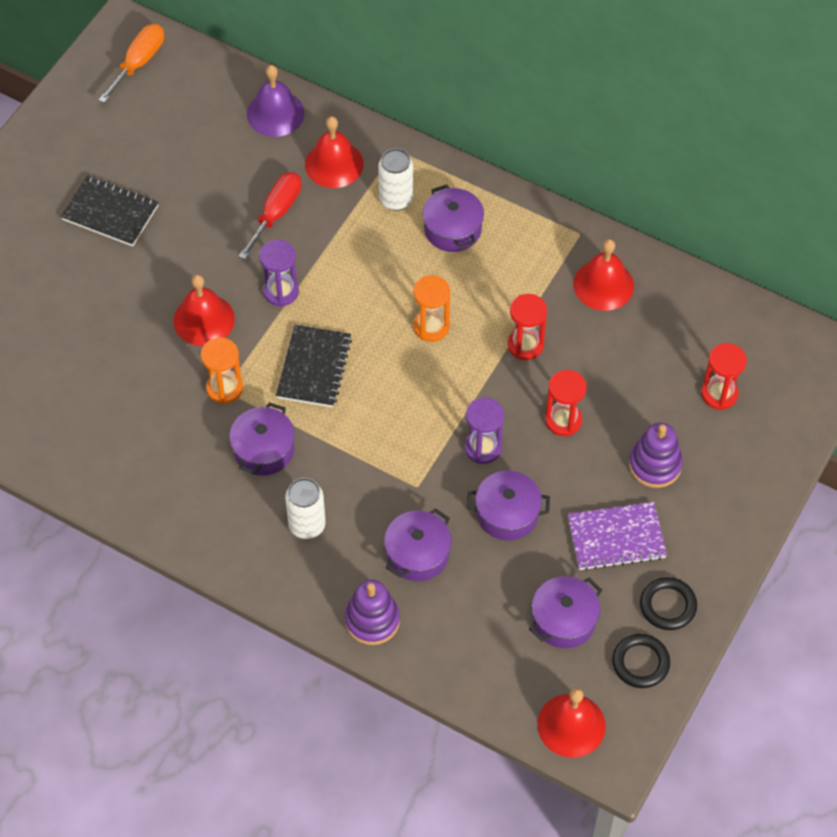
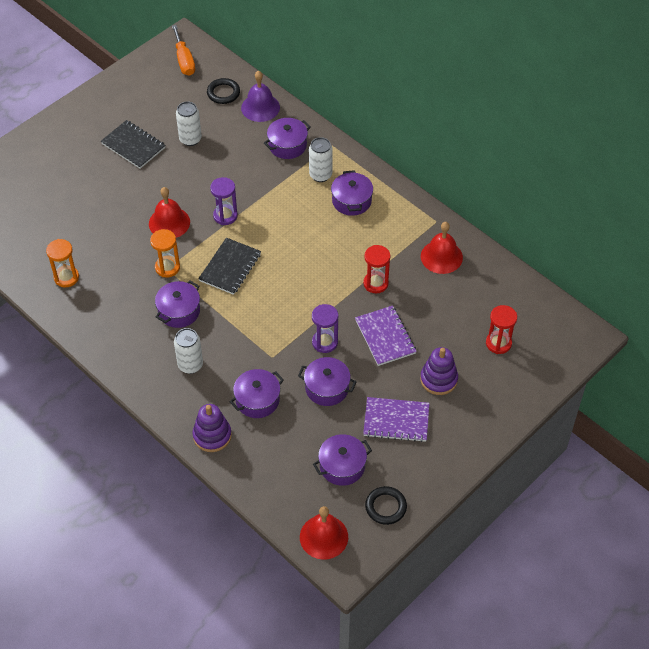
camera: 15 degrees right, 5 degrees down
orange screwdriver [98,24,164,103] -> orange screwdriver turned 120 degrees clockwise [172,25,195,76]
red screwdriver [239,172,301,259] -> none
red bell [305,116,364,188] -> purple pot [264,118,311,159]
orange hourglass [413,275,450,342] -> orange hourglass moved to [46,239,79,287]
red hourglass [545,370,587,436] -> purple notebook [355,305,417,366]
black ring [640,577,697,630] -> black ring moved to [207,78,240,104]
none -> white can [176,102,202,146]

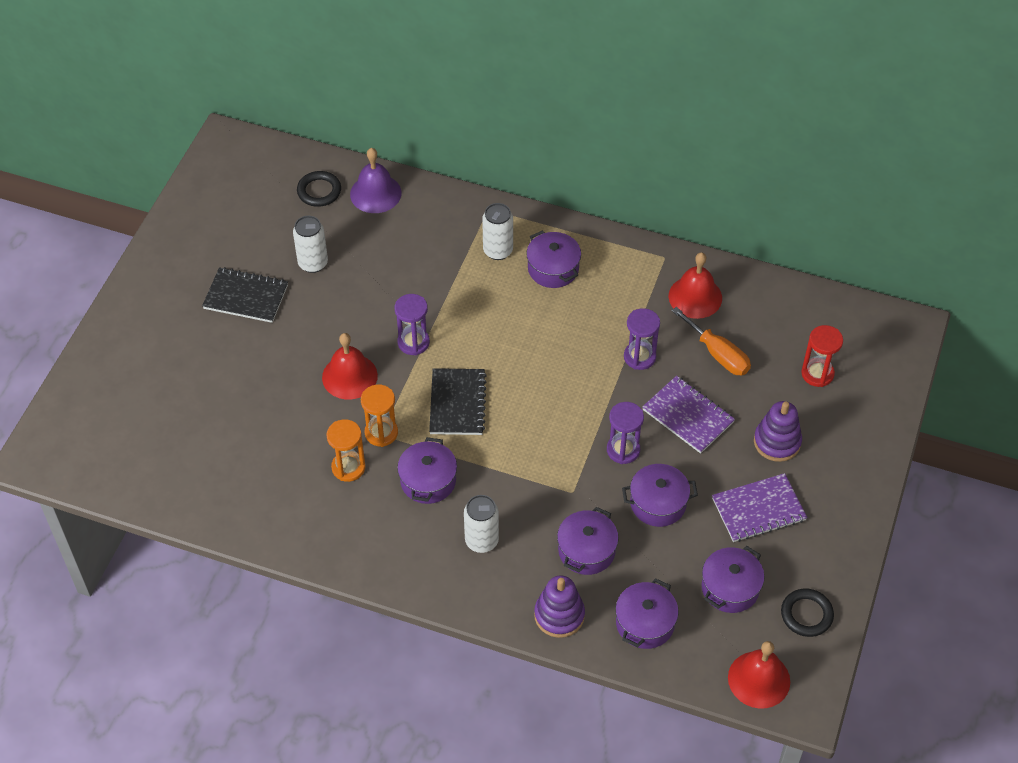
camera: 25 degrees left, 0 degrees up
orange hourglass [46,239,79,287] -> orange hourglass moved to [326,419,366,482]
orange screwdriver [172,25,195,76] -> orange screwdriver moved to [672,307,751,375]
purple pot [264,118,311,159] -> purple pot moved to [615,578,679,649]
red hourglass [363,245,390,293] -> purple hourglass [624,308,660,370]

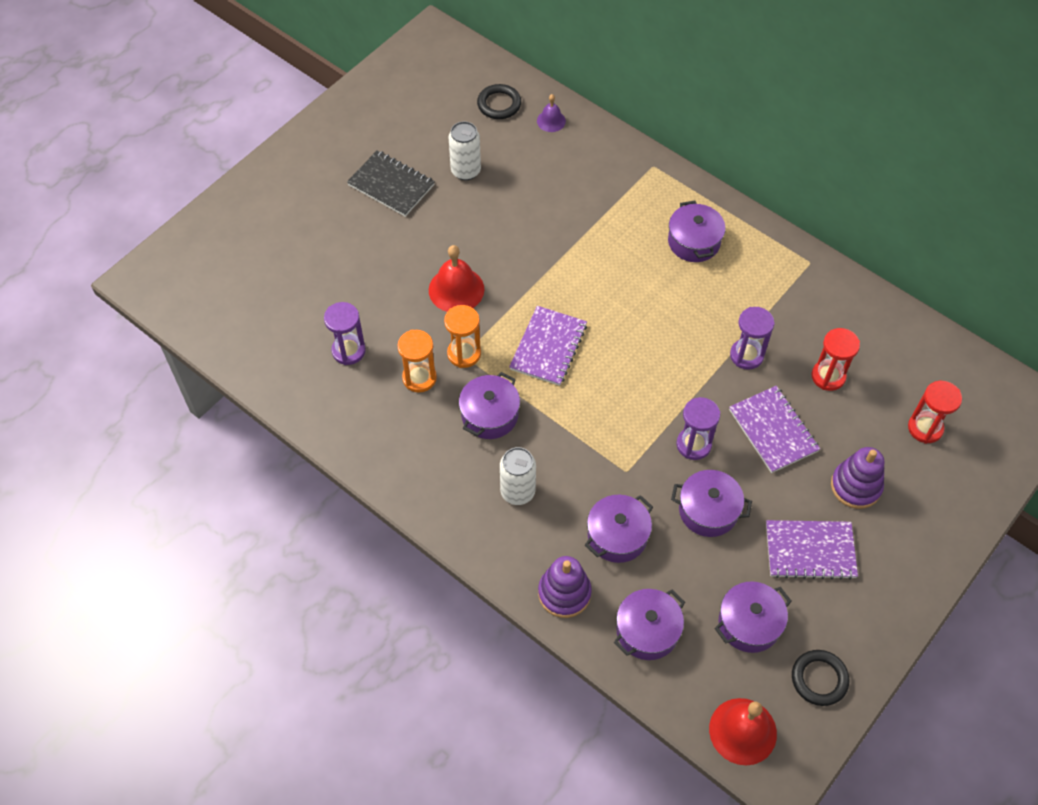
camera: 20 degrees right, 5 degrees up
purple bell [350,148,401,213] -> purple bell [537,94,566,132], size x0.56
purple hourglass [395,294,430,355] -> purple hourglass moved to [324,302,366,365]
black notebook [429,368,487,435] -> purple notebook [509,306,587,386]
white can [482,203,513,260] -> none
red bell [669,252,722,319] -> none
orange screwdriver [672,307,751,375] -> red hourglass [811,328,860,391]

